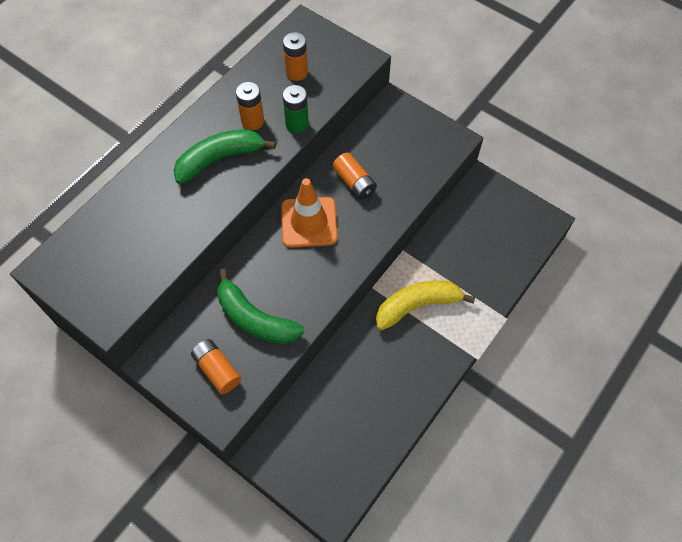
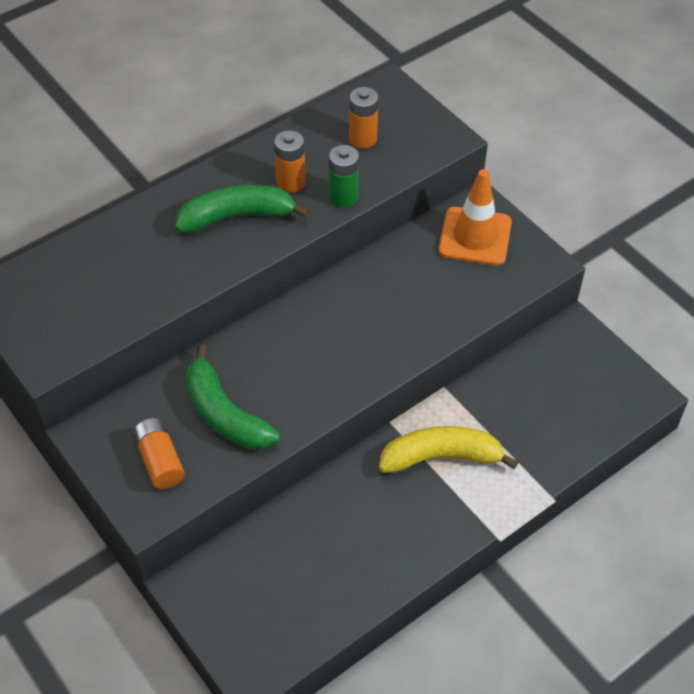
camera: 15 degrees right, 10 degrees down
orange traffic cone [281,178,338,248] -> orange traffic cone moved to [439,169,512,266]
orange battery [333,153,377,200] -> none

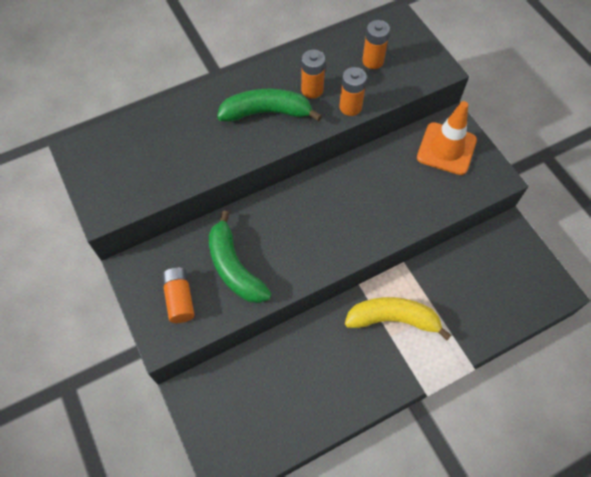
camera: 10 degrees right, 10 degrees up
green battery [329,145,359,208] -> orange battery [339,67,367,116]

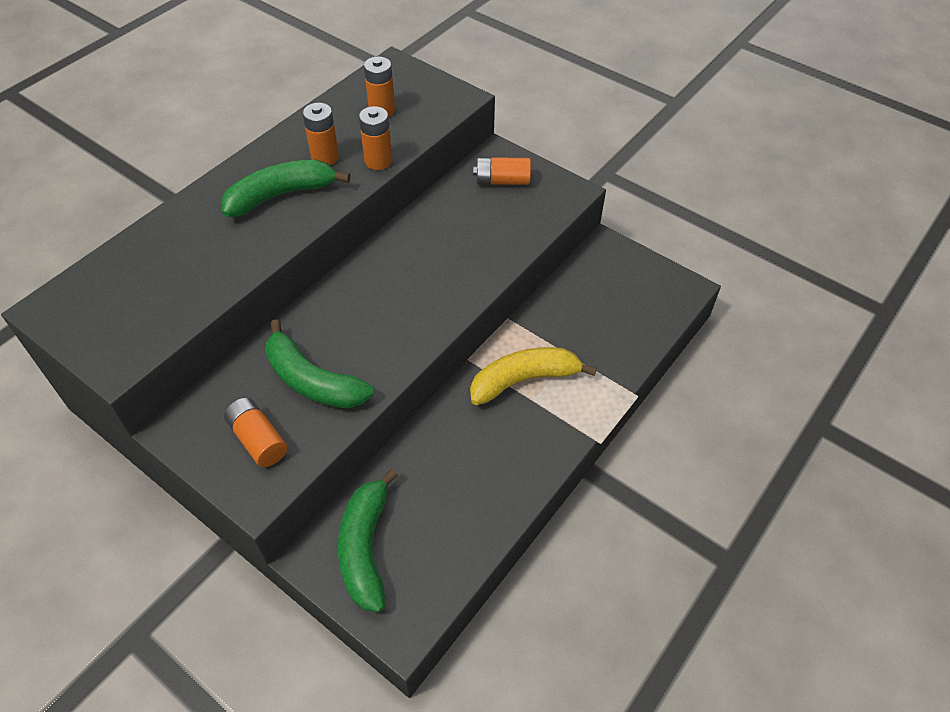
camera: 25 degrees left, 10 degrees down
orange traffic cone [417,101,477,175] -> orange battery [473,157,531,185]
none -> green banana [338,469,398,612]

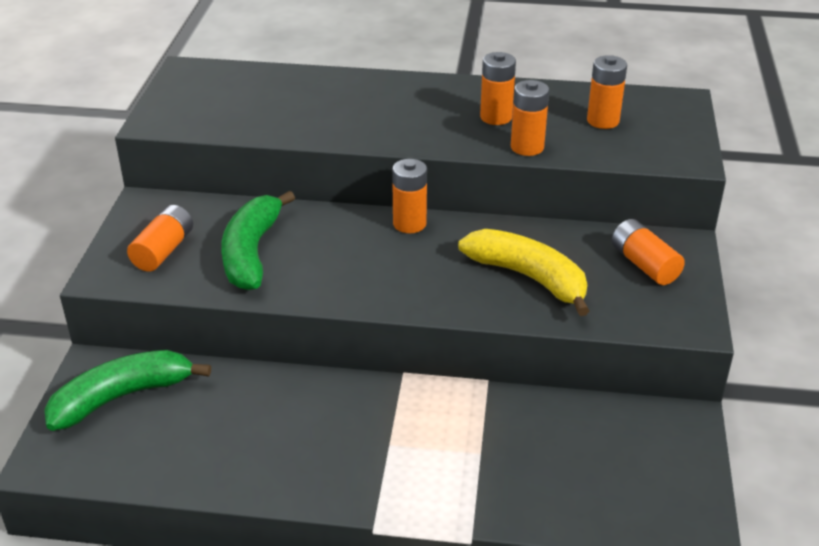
camera: 60 degrees right, 15 degrees down
green banana [221,160,350,217] -> none
yellow banana [470,347,597,405] -> yellow banana moved to [458,229,589,316]
none -> orange battery [392,159,427,233]

